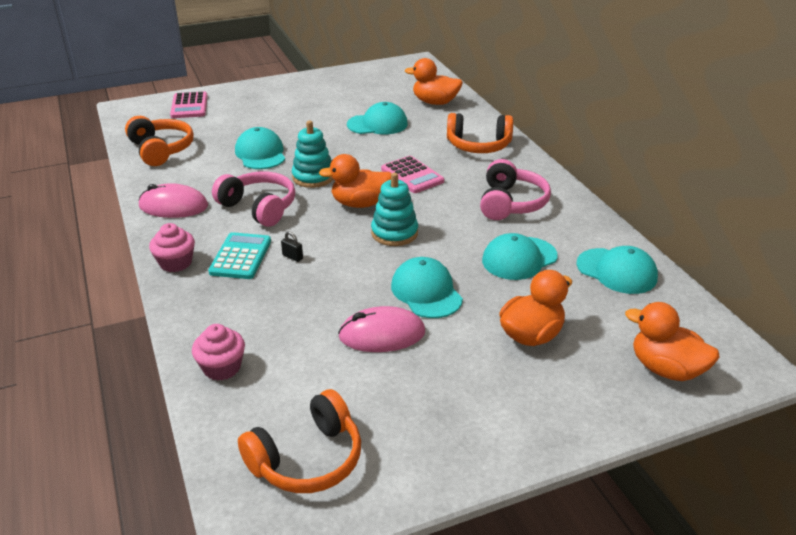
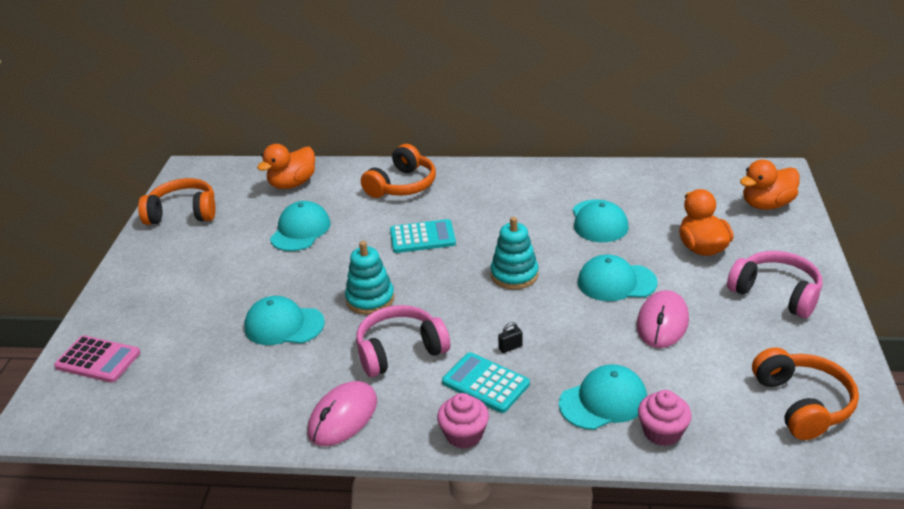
camera: 60 degrees left, 0 degrees up
orange headphones [125,116,194,166] -> orange headphones moved to [138,178,216,225]
orange duck [319,154,391,208] -> none
pink calculator [381,156,444,193] -> turquoise calculator [390,219,456,253]
pink headphones [480,159,551,220] -> pink headphones moved to [727,251,822,318]
turquoise cap [576,246,658,294] -> turquoise cap moved to [559,364,647,430]

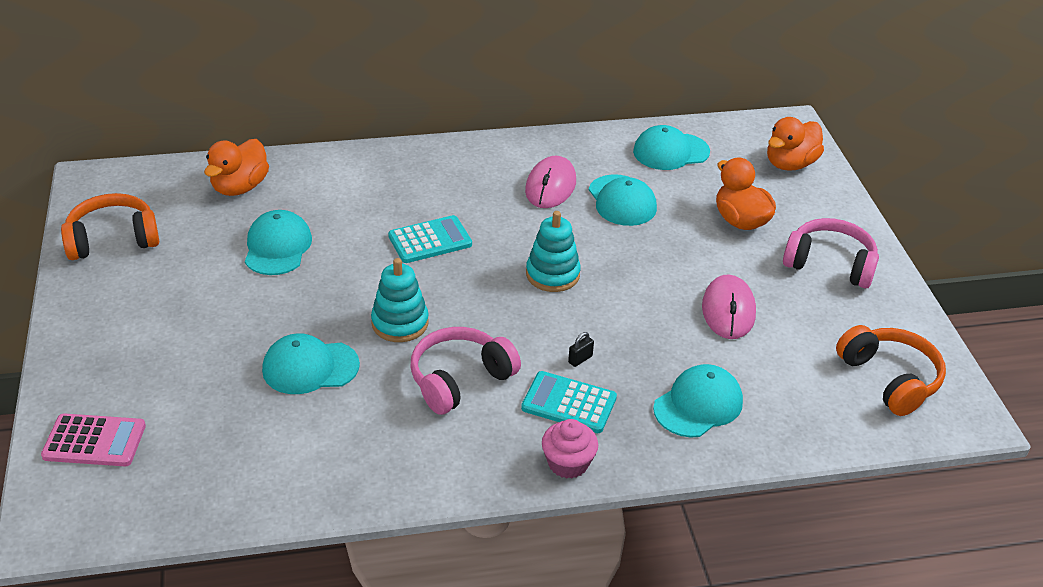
camera: 20 degrees left, 5 degrees up
pink mouse [308,381,377,446] -> pink mouse moved to [525,156,576,208]
orange headphones [361,144,436,198] -> none
turquoise cap [578,254,658,301] -> turquoise cap moved to [633,125,710,170]
pink cupcake [638,390,692,446] -> none

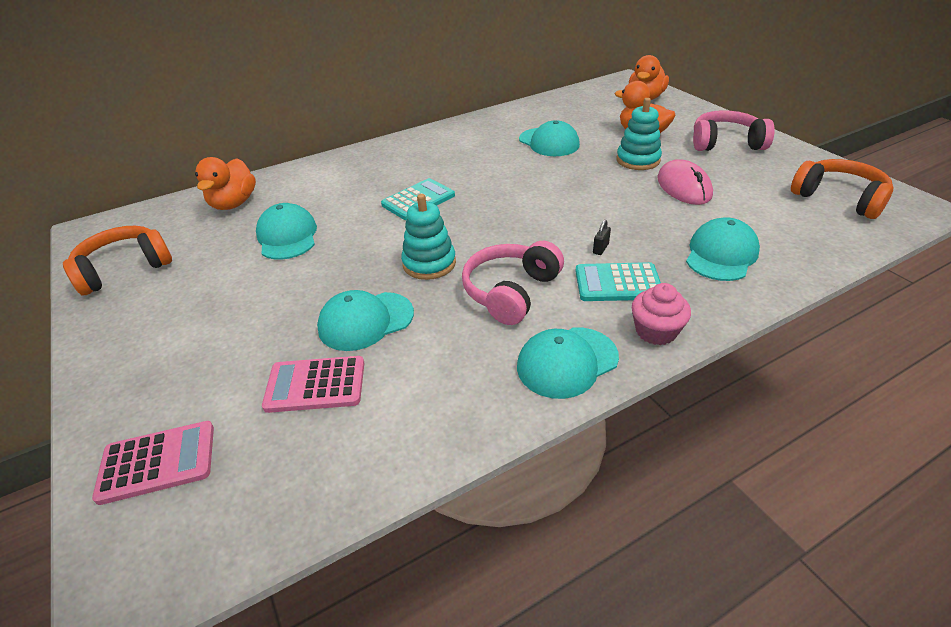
camera: 15 degrees left, 0 degrees up
pink mouse [525,156,576,208] -> none
turquoise stacking toy [526,211,581,292] -> turquoise stacking toy moved to [616,98,662,170]
turquoise cap [633,125,710,170] -> turquoise cap moved to [517,327,619,399]
none -> pink calculator [262,356,364,413]

